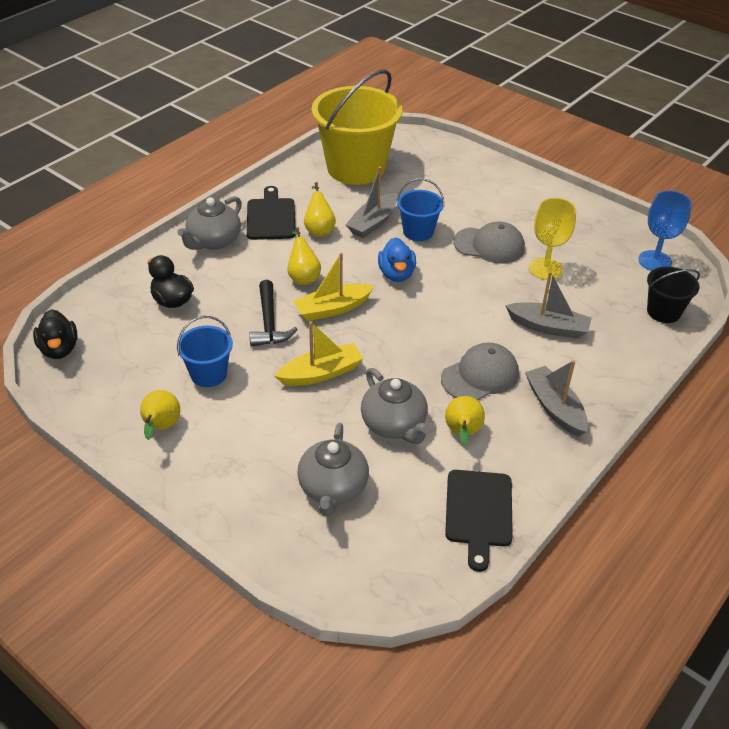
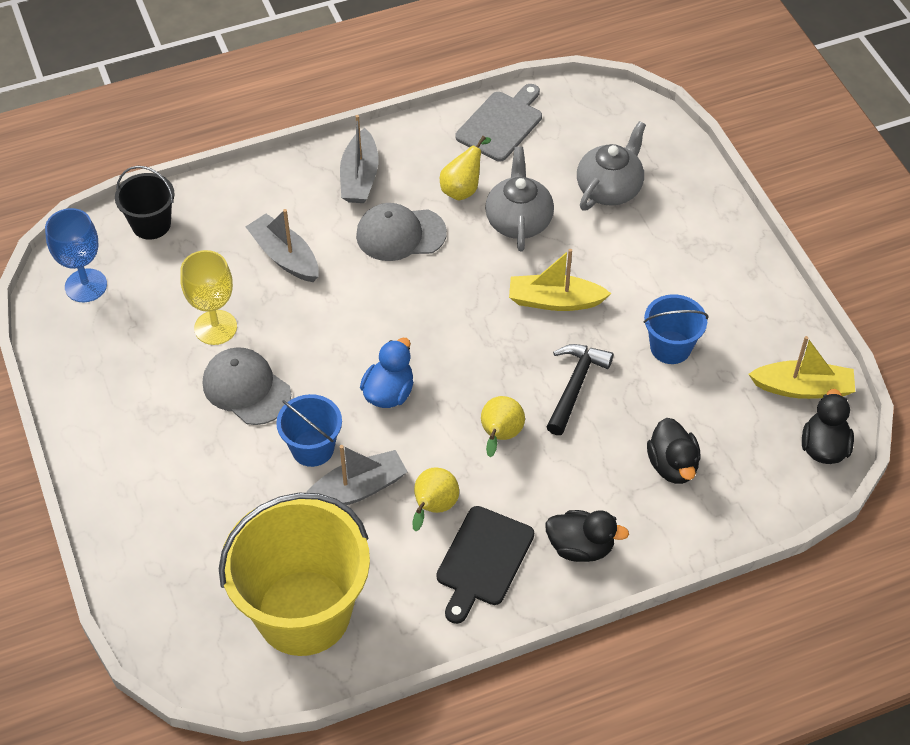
camera: 150 degrees left, 10 degrees up
yellow pear [140,390,180,440] -> none
grey teapot [177,196,242,250] -> black duck [545,510,629,562]
yellow boat [293,252,374,321] -> yellow boat moved to [749,336,855,399]
black cutting board [445,470,513,572] -> grey cutting board [456,84,542,161]

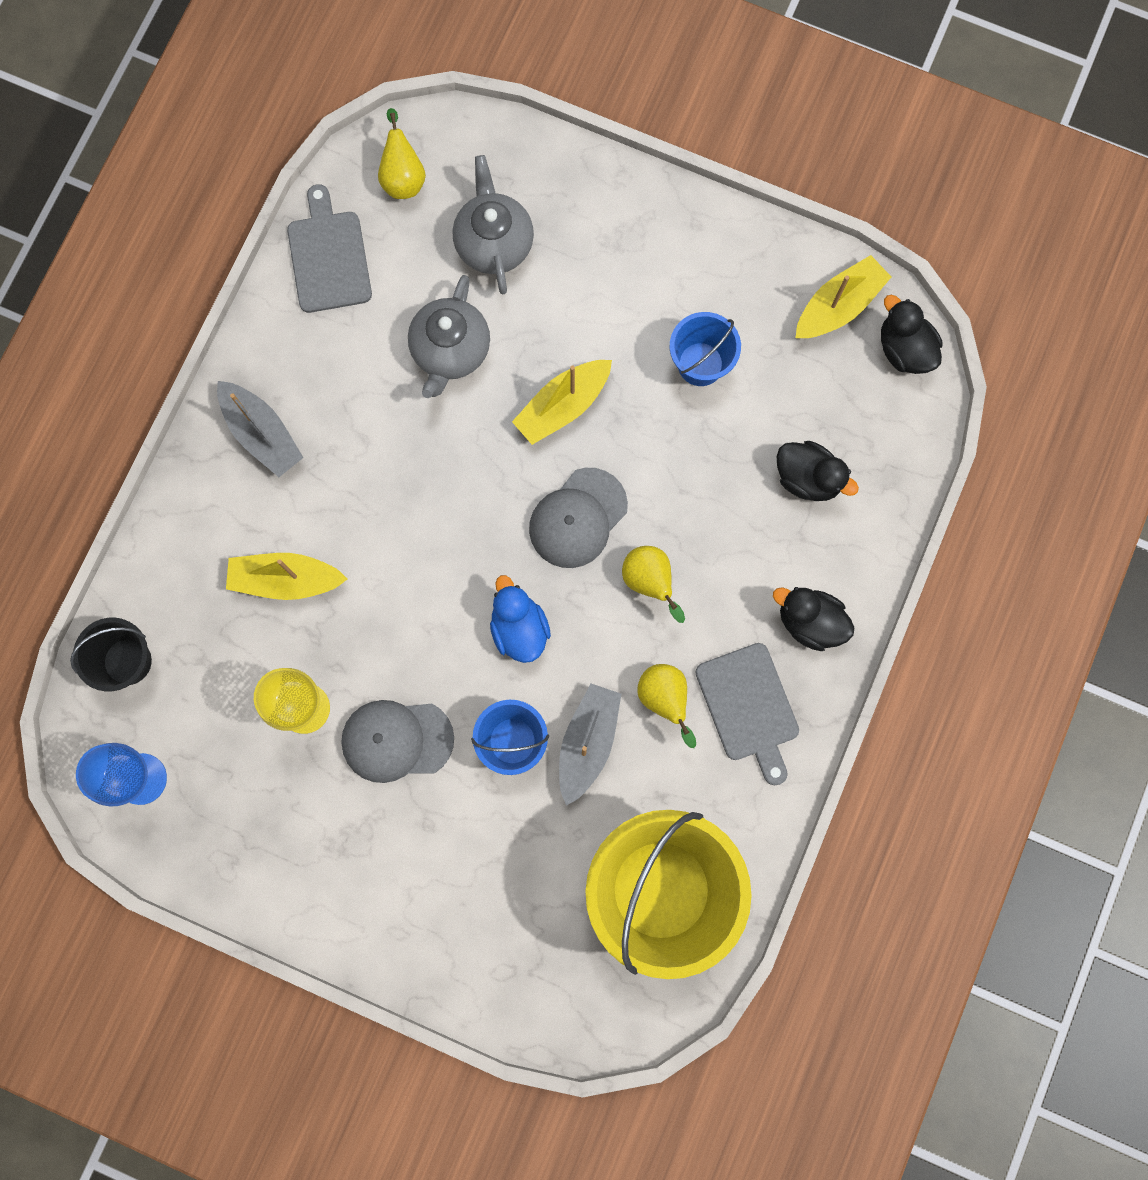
camera: 45 degrees left, 25 degrees up
grey boat [246,209,319,282] -> yellow boat [226,553,347,600]
grey cap [356,203,447,261] -> grey cap moved to [529,468,628,568]
black cutting board [436,506,534,624] -> grey cutting board [695,643,799,785]
yellow pear [440,136,491,200] -> yellow pear moved to [378,108,426,199]
grey teapot [485,147,554,251] -> grey teapot turned 120 degrees counterclockwise [408,275,490,398]
black duck [545,510,629,562] -> black duck turned 120 degrees counterclockwise [773,587,855,651]
black hammer [547,344,614,435] -> none

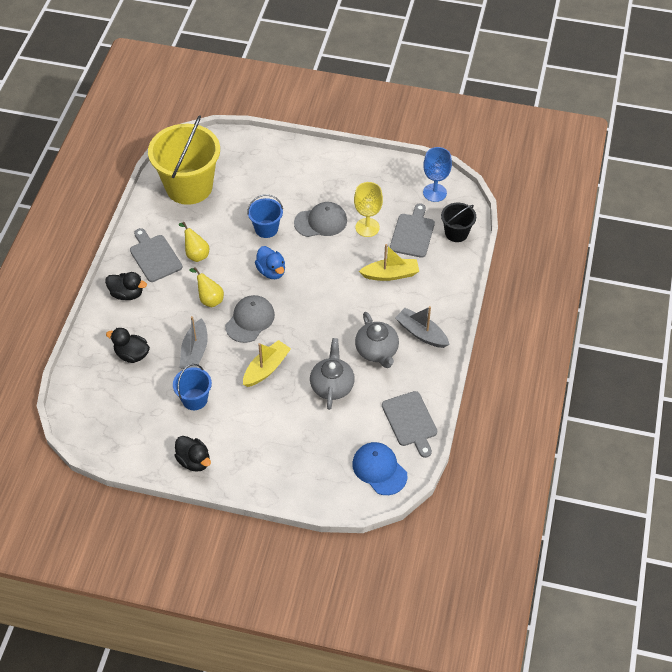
camera: 170 degrees right, 25 degrees down
yellow pear [378,108,426,199] -> blue cap [352,442,408,495]
grey teapot [453,155,534,294] -> grey teapot moved to [355,312,399,368]
grey boat [559,684,621,806] -> grey boat moved to [180,316,208,369]
yellow boat [796,255,891,338] -> none
black duck [881,295,942,374] -> black duck moved to [175,436,211,472]
none -> grey cutting board [390,203,435,258]

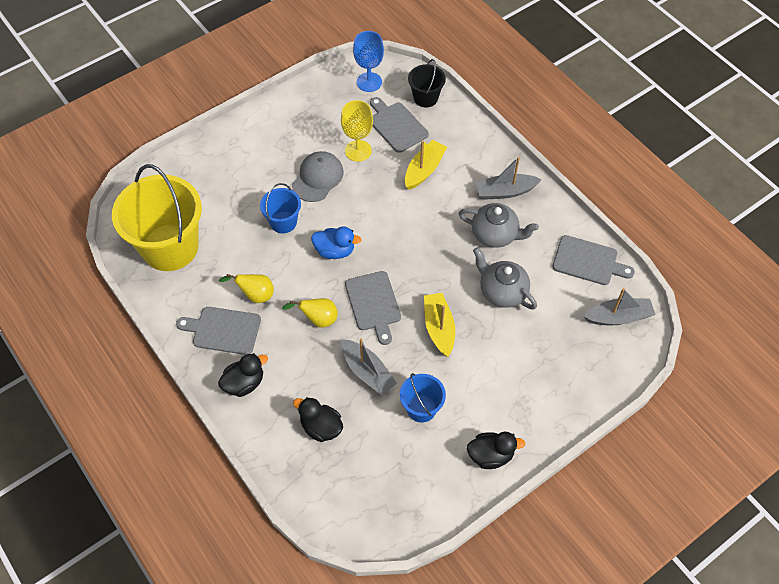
camera: 50 degrees left, 5 degrees up
black duck [106,328,150,363] -> black duck turned 60 degrees clockwise [293,397,343,442]
grey cap [225,295,275,343] -> grey cutting board [345,271,401,345]
blue cap [352,442,408,495] -> grey boat [583,288,656,325]

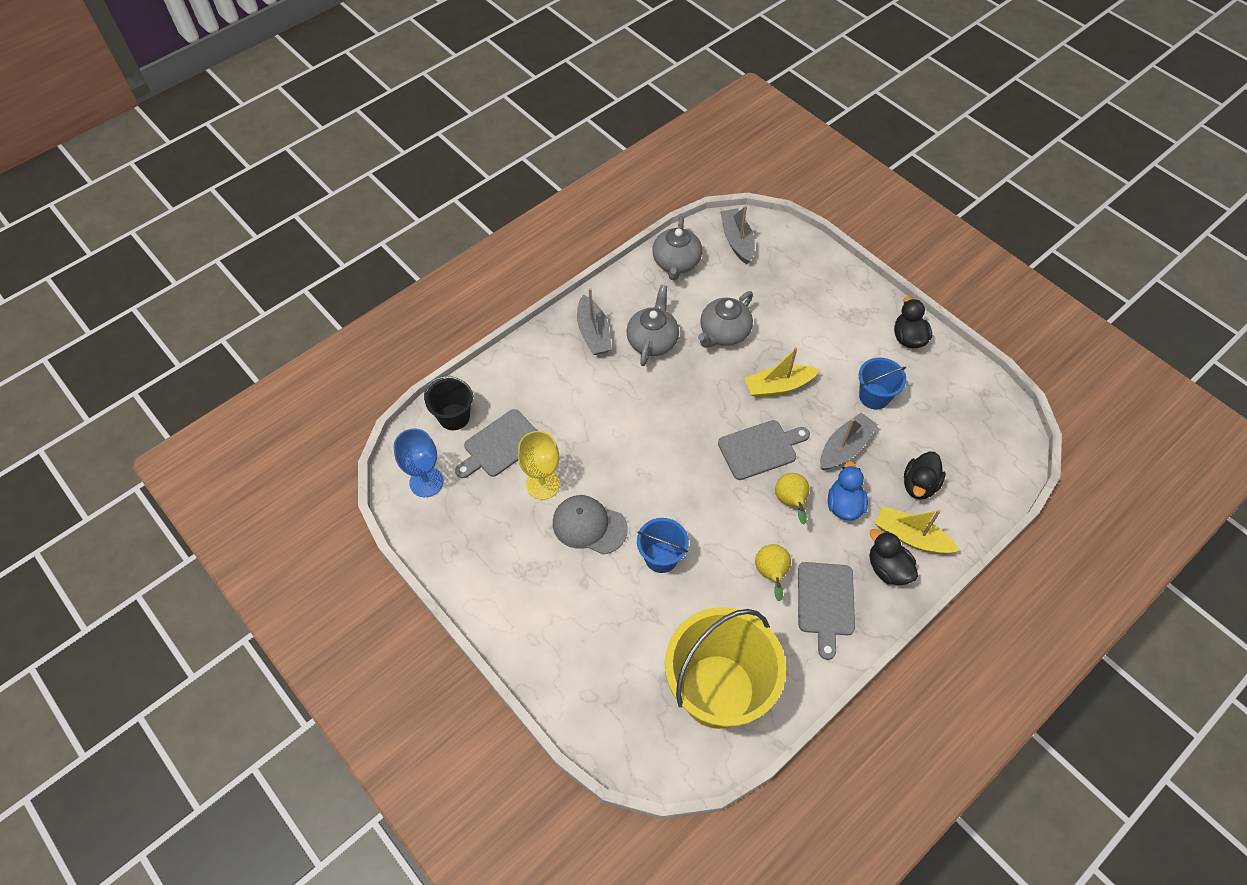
camera: 95 degrees left, 0 degrees up
blue duck [311,227,362,259] -> blue duck moved to [828,461,868,521]
yellow boat [405,140,447,190] -> yellow boat moved to [875,506,960,554]
grey cutting board [552,235,635,285] -> grey teapot [652,216,702,280]

